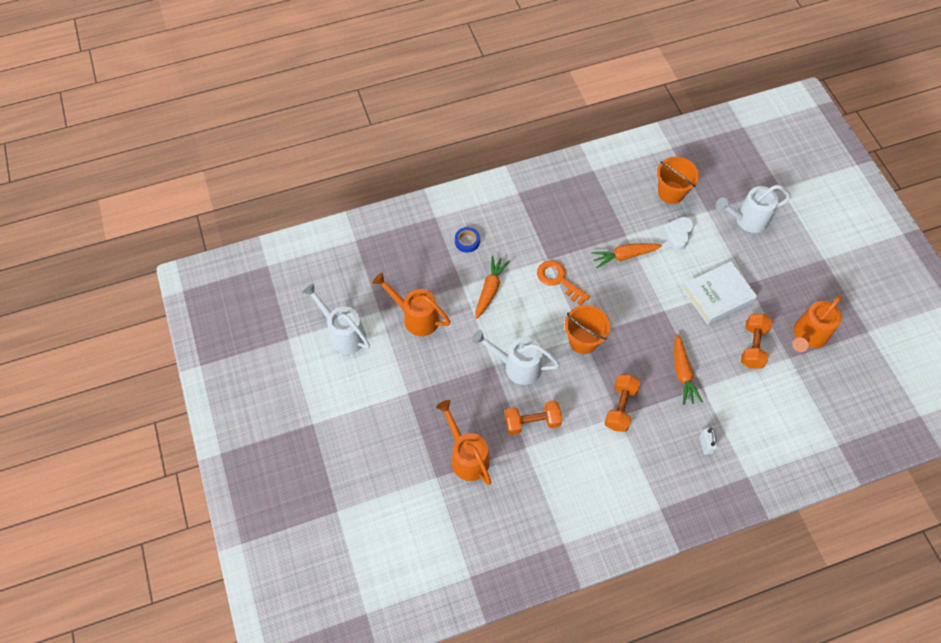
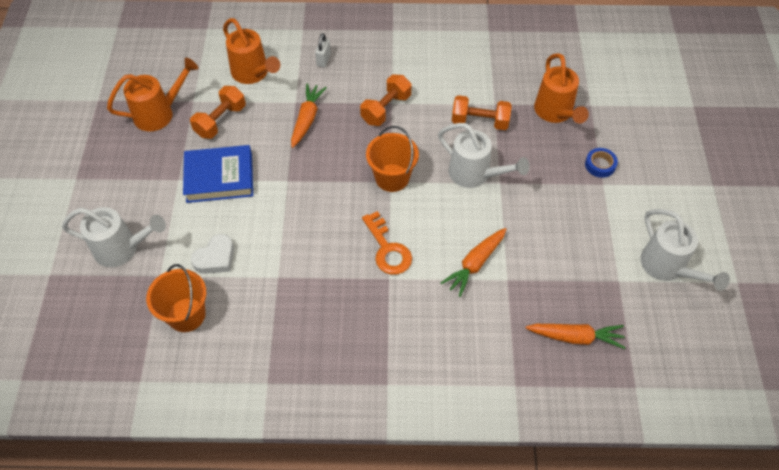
camera: 160 degrees left, 5 degrees down
orange watering can [372,273,450,336] -> orange watering can moved to [223,18,280,84]
blue tape [455,227,480,253] -> blue tape moved to [585,148,618,178]
orange carrot [591,243,662,268] -> orange carrot moved to [526,324,625,349]
white book [682,261,757,324] -> blue book [183,145,253,203]

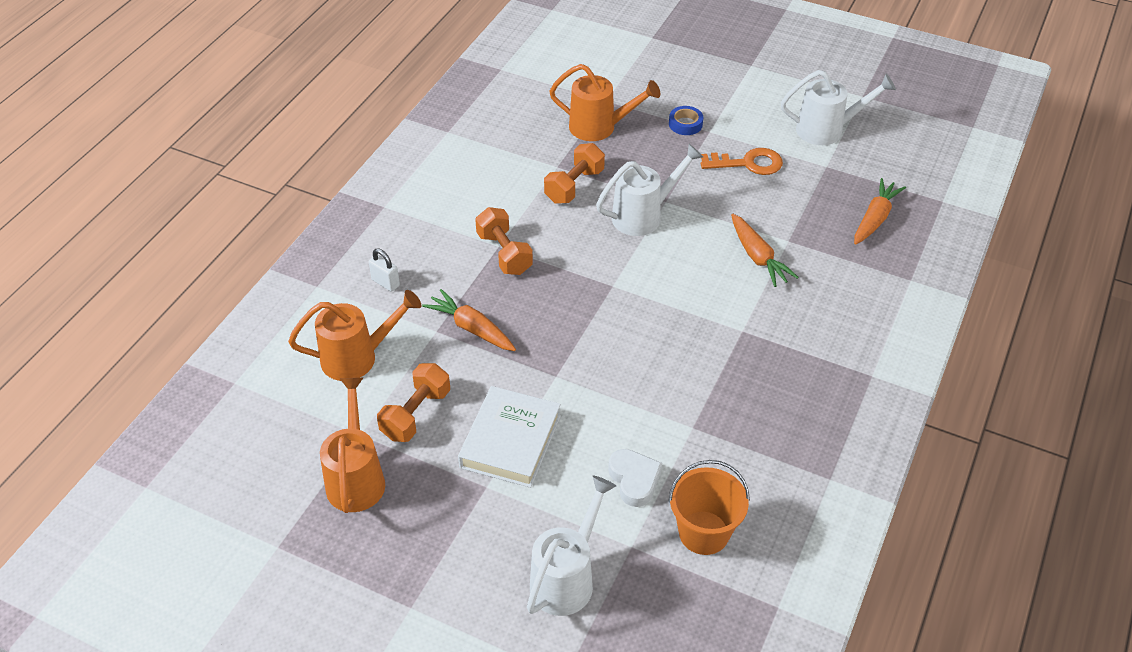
camera: 65 degrees left, 10 degrees down
blue book [183,145,253,203] -> white book [458,386,561,488]
orange dumbbell [190,86,246,139] -> orange dumbbell turned 60 degrees clockwise [377,363,450,442]
orange key [362,211,412,275] -> orange key moved to [701,148,783,175]
orange bucket [366,126,419,192] -> none

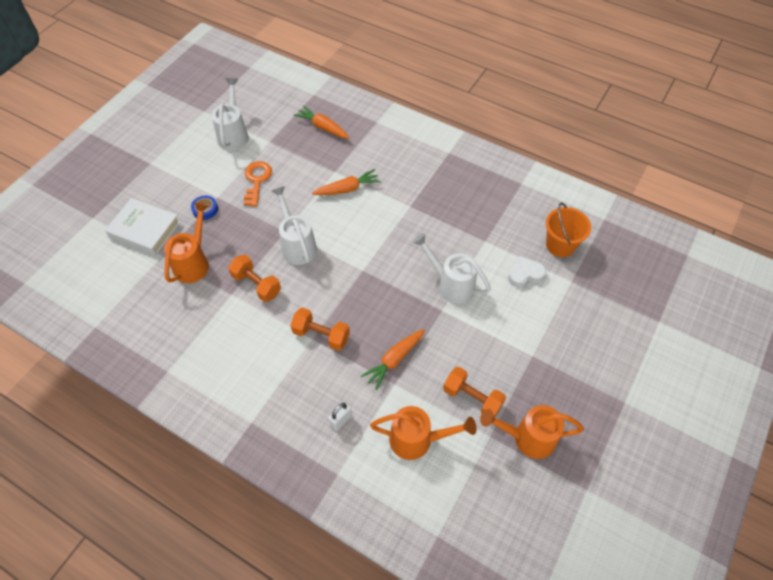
camera: 85 degrees left, 10 degrees up
orange watering can [288,290,422,381] -> orange watering can turned 105 degrees clockwise [370,406,477,460]
white book [458,386,561,488] -> white book moved to [105,198,180,255]
orange dumbbell [475,207,533,275] -> orange dumbbell turned 45 degrees clockwise [290,307,350,351]
white watering can [527,476,616,616] -> white watering can moved to [412,233,491,304]

